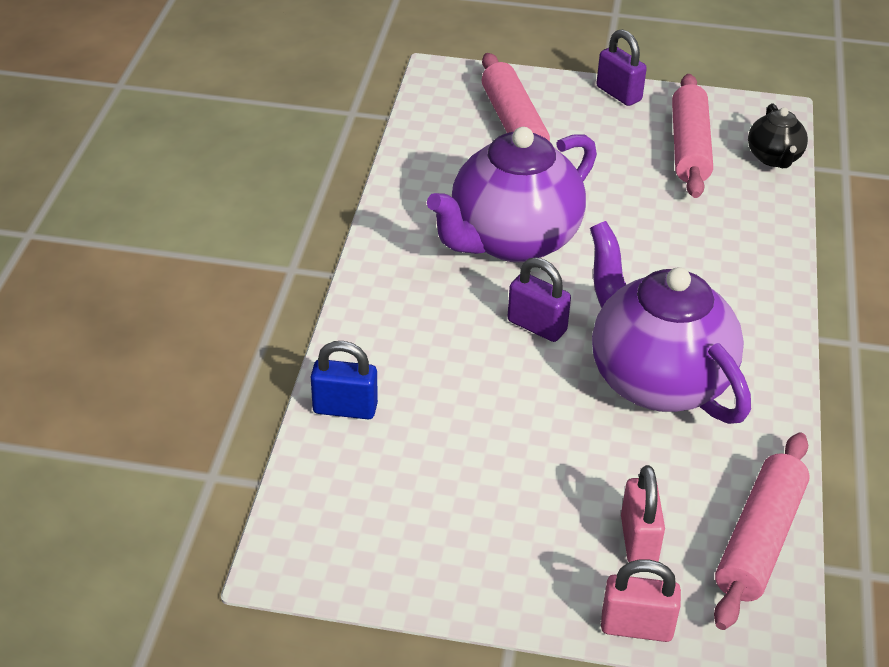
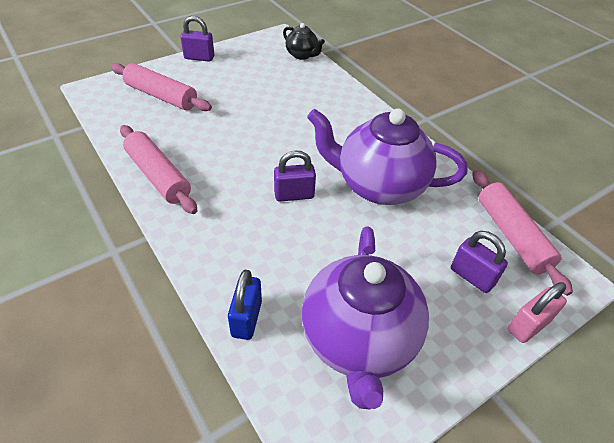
camera: 45 degrees left, 5 degrees up
blue padlock [311,341,378,419] -> blue padlock turned 45 degrees counterclockwise [228,270,262,340]
purple teapot [427,127,597,262] -> purple teapot moved to [302,226,429,410]
pink padlock [621,465,665,562] -> purple padlock [451,231,508,293]
pink rolling pin [672,74,713,198] -> pink rolling pin moved to [120,125,197,214]

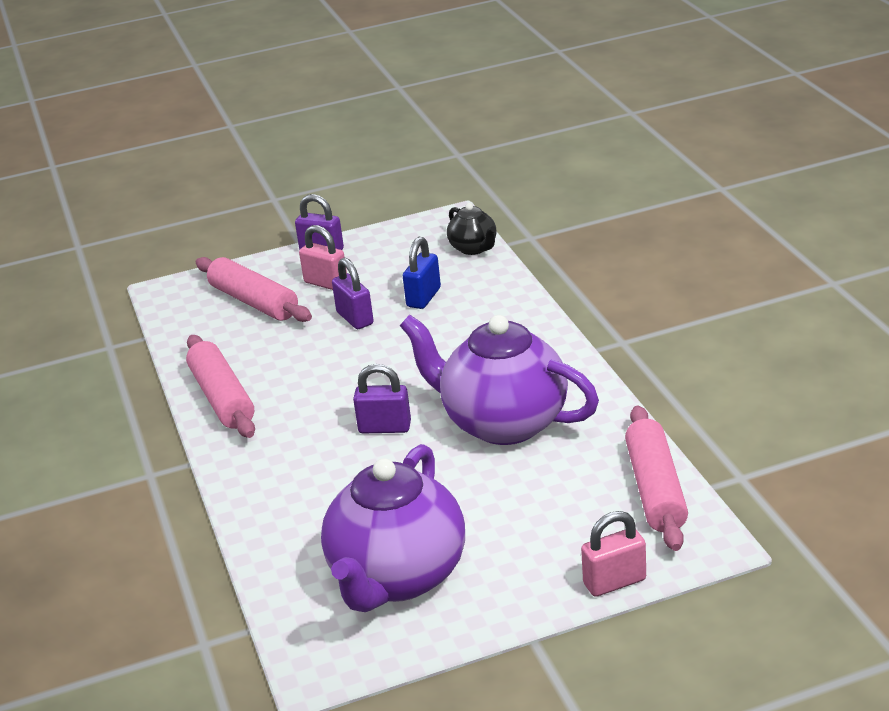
camera: 20 degrees right, 15 degrees down
blue padlock [228,270,262,340] -> blue padlock moved to [403,237,441,309]
purple padlock [451,231,508,293] -> purple padlock moved to [332,257,374,329]
none -> pink padlock [299,225,347,290]

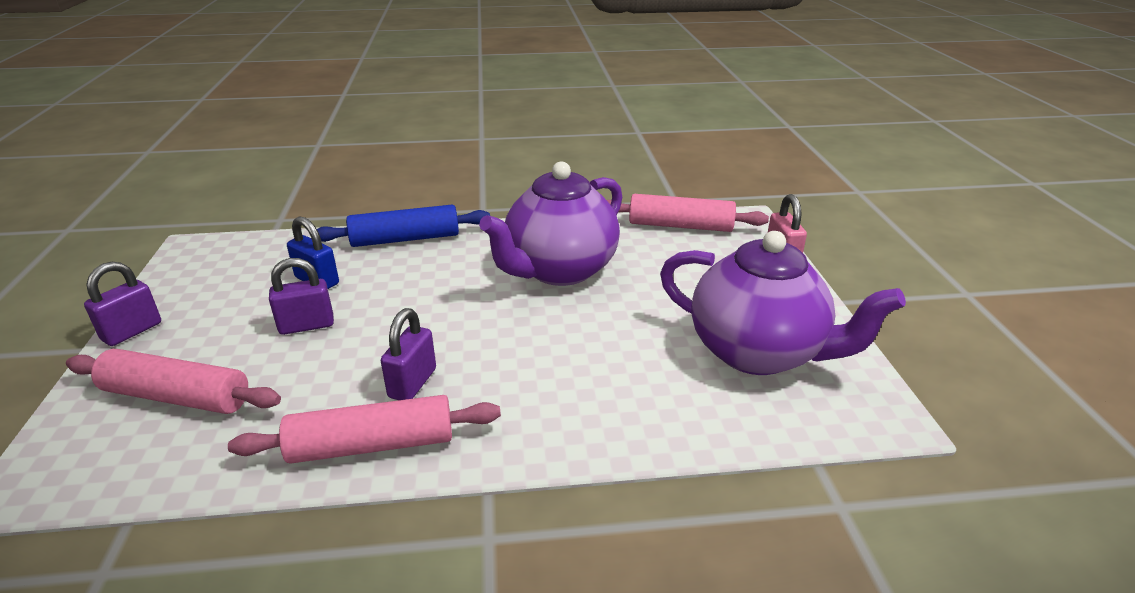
camera: 80 degrees left, 0 degrees up
pink rolling pin [196,257,312,322] -> pink rolling pin turned 45 degrees clockwise [66,349,281,414]
pink padlock [299,225,347,290] -> none
purple padlock [353,364,411,433] -> purple padlock moved to [381,308,436,400]
black teapot [447,203,496,255] -> none
none -> blue rolling pin [317,205,490,247]

